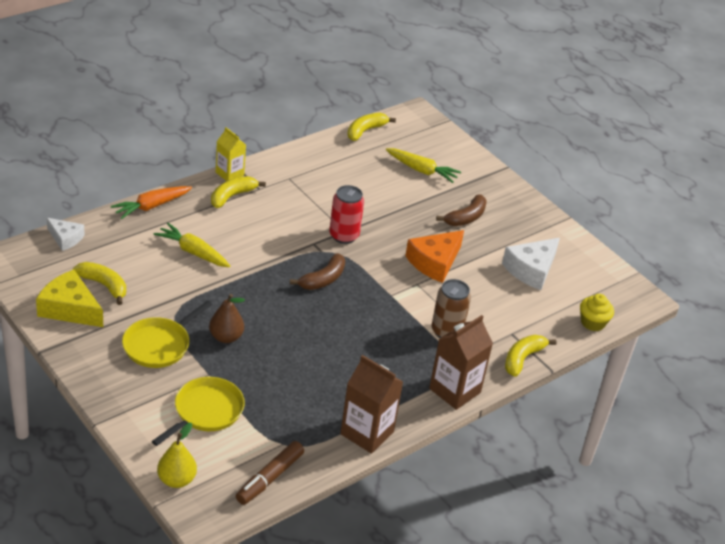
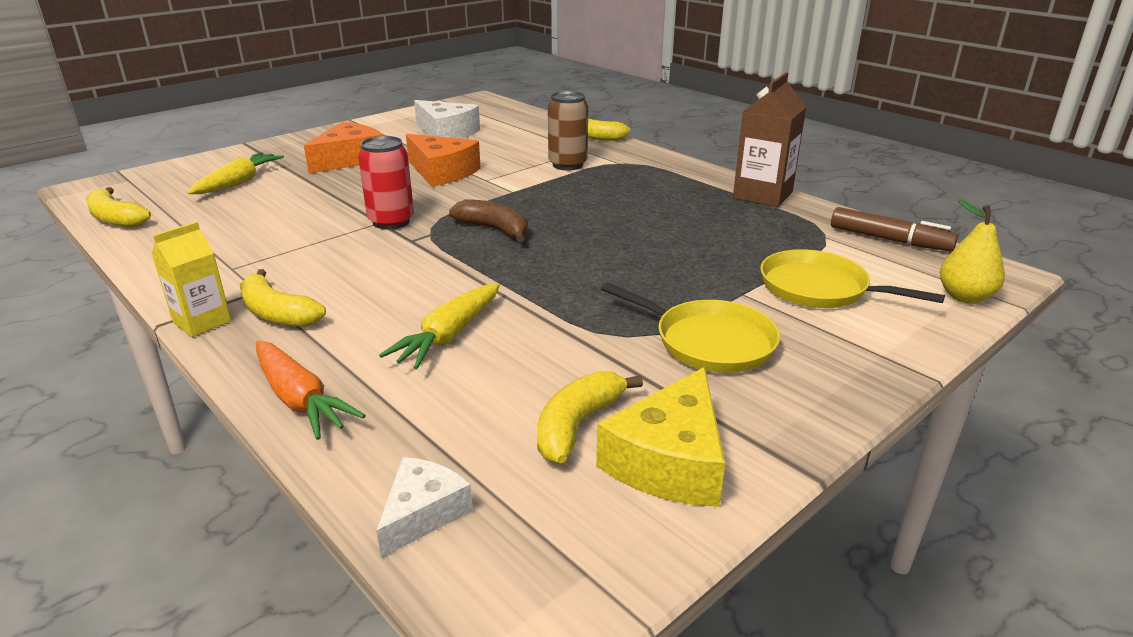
camera: 90 degrees left, 10 degrees down
brown pear [209,294,245,343] -> none
brown carton [429,315,493,410] -> none
brown banana [436,195,487,226] -> orange cheese [304,122,383,173]
yellow cupcake [580,294,614,331] -> none

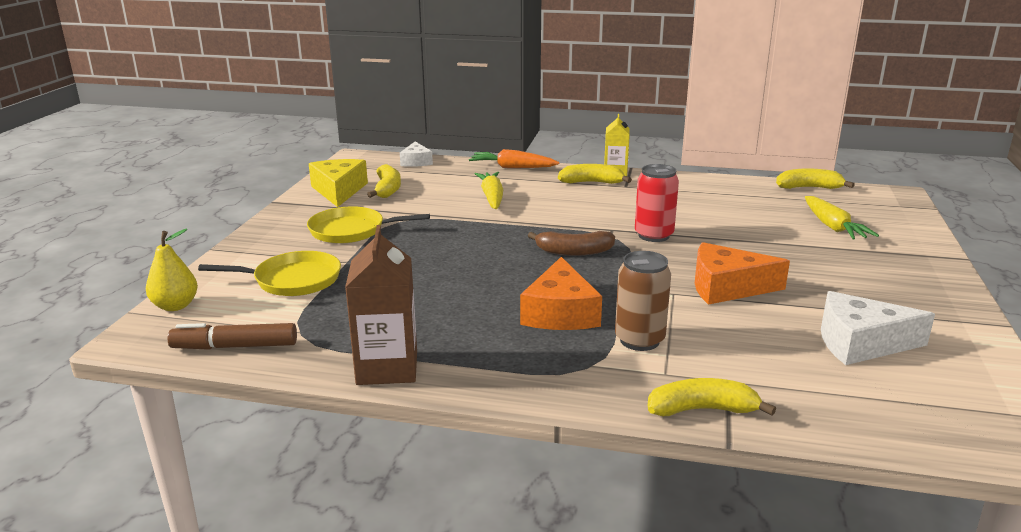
camera: 145 degrees right, 5 degrees down
orange cheese [304,122,383,173] -> orange cheese moved to [520,257,602,330]

